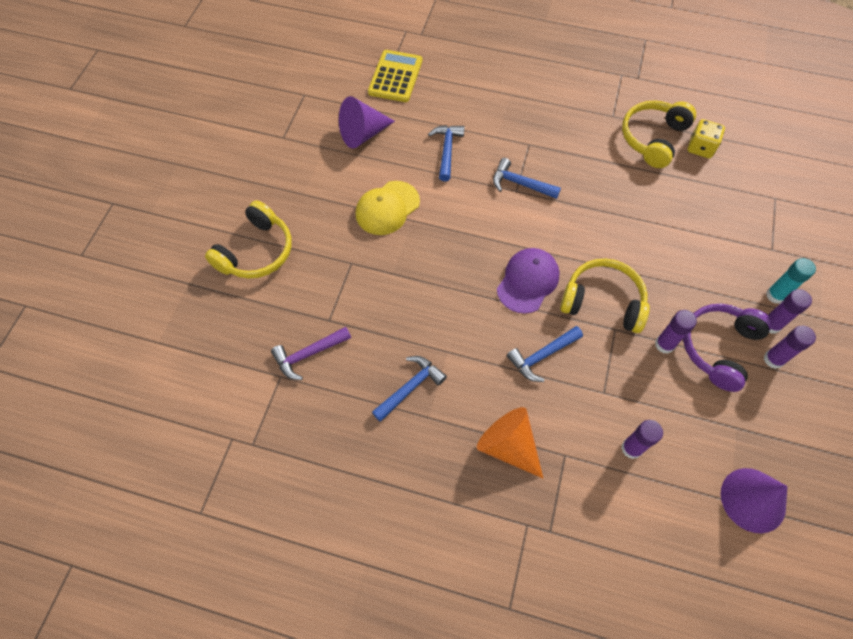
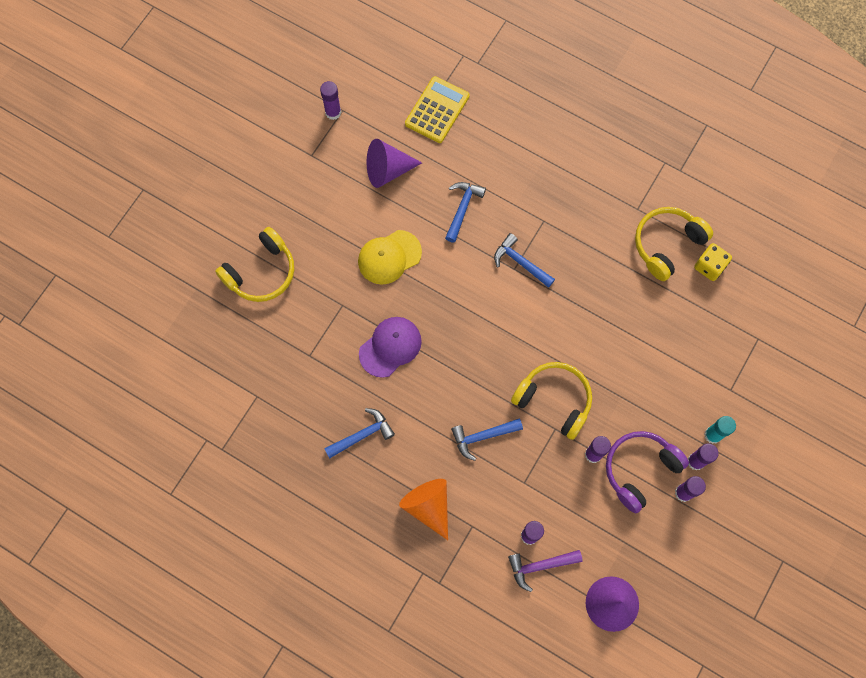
camera: 15 degrees right, 10 degrees up
purple hammer [271,327,351,380] -> purple hammer moved to [508,550,583,592]
purple cap [497,248,560,314] -> purple cap moved to [359,317,422,378]
none -> purple glue stick [320,81,341,120]

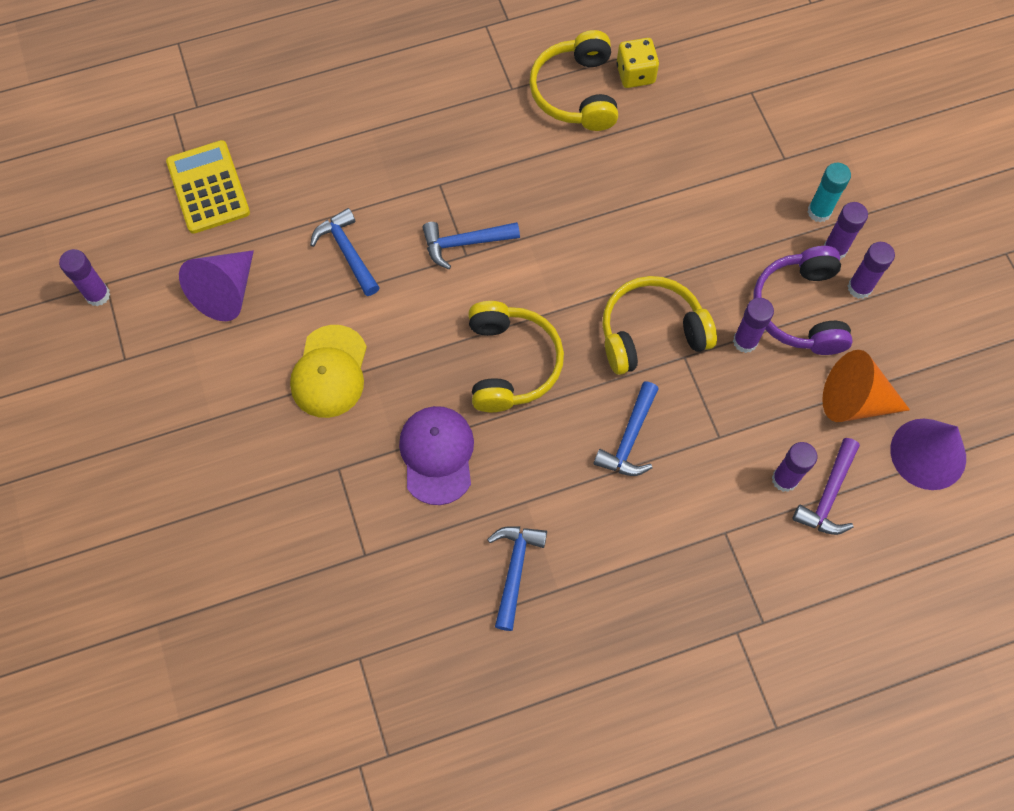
camera: 50 degrees left, 5 degrees down
yellow headphones [215,227,294,302] -> yellow headphones moved to [468,301,564,412]
orange cone [399,479,448,540] -> orange cone moved to [822,350,910,422]

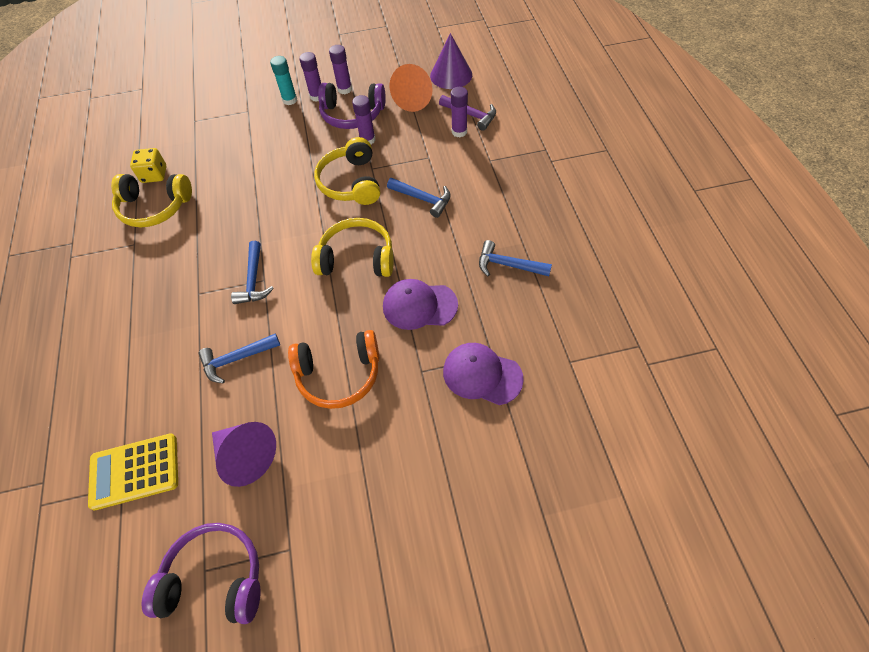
camera: 80 degrees left, 10 degrees down
purple glue stick [59,249,110,306] -> purple headphones [142,523,260,624]
yellow cap [290,325,367,418] -> orange headphones [288,330,379,409]
none -> purple cap [443,343,524,405]

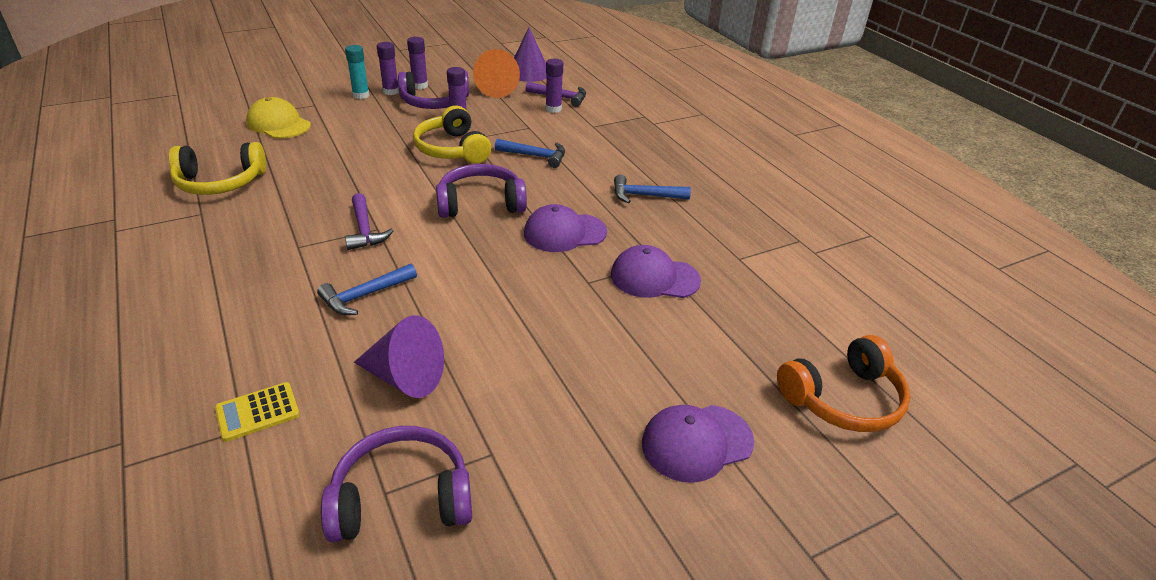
camera: 20 degrees left, 20 degrees down
yellow calculator [88,433,178,510] -> yellow calculator [215,382,300,442], size x0.65
yellow dice [130,148,167,183] -> none
blue hammer [231,241,274,304] -> purple hammer [345,193,394,250]
orange headphones [288,330,379,409] -> orange headphones moved to [777,335,911,432]
yellow headphones [311,218,394,277] -> purple headphones [436,164,527,218]
none -> yellow cap [246,97,311,139]
none -> purple cap [642,405,754,483]

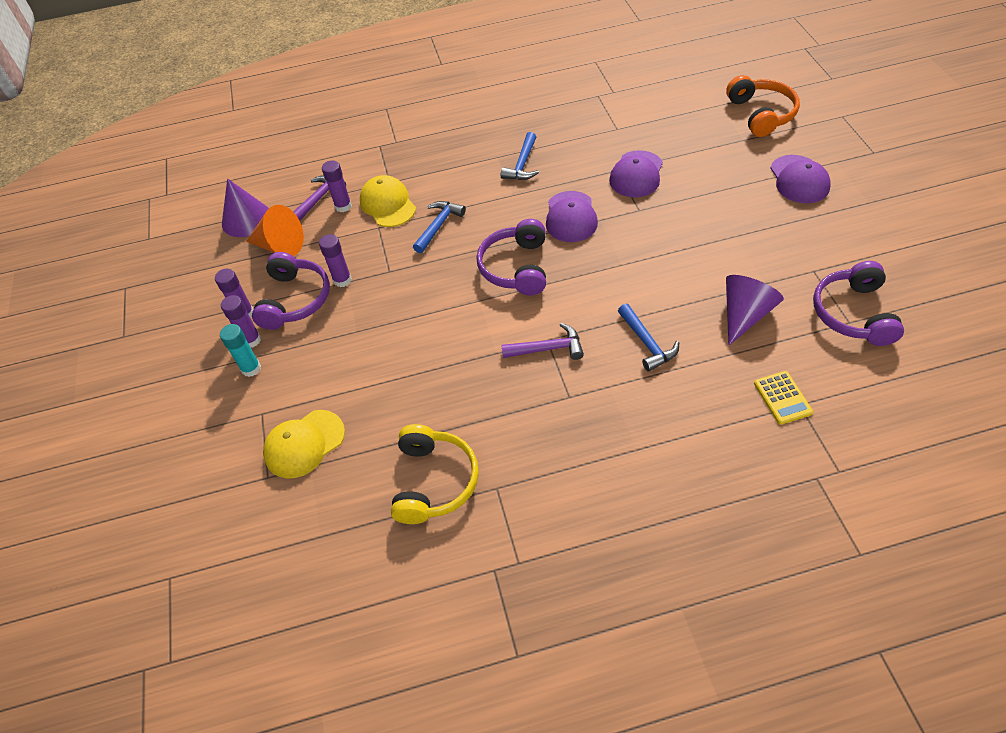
camera: 70 degrees left, 15 degrees up
yellow headphones [413,106,491,164] -> none
none -> yellow cap [360,175,416,227]

